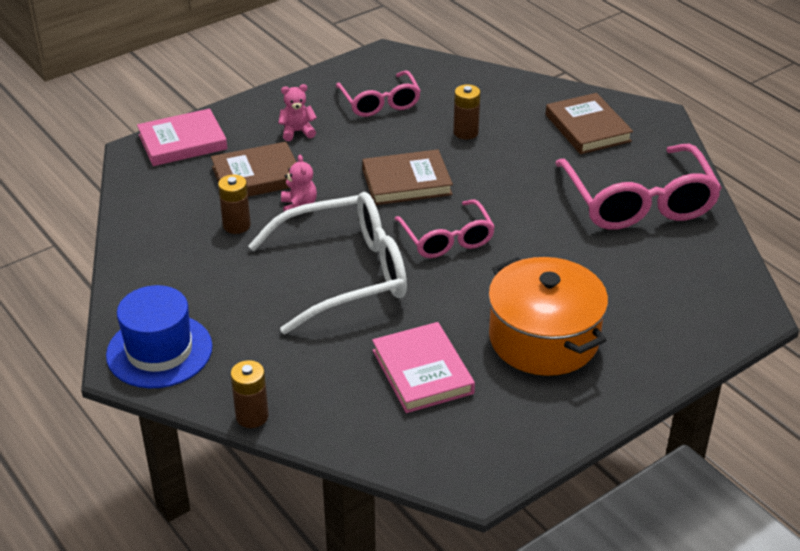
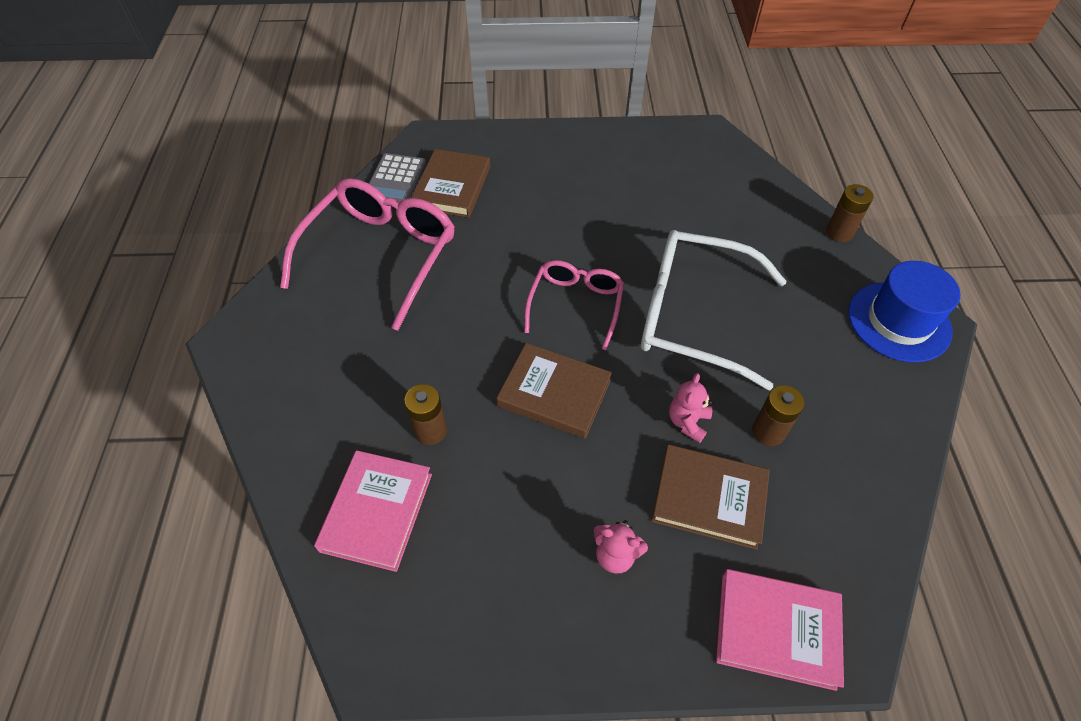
camera: 145 degrees left, 15 degrees up
pink glasses [336,70,421,117] -> none
pink book [372,322,475,413] -> pink book moved to [314,450,432,572]
orange pot [488,257,608,376] -> none
brown book [546,93,633,154] -> brown book moved to [411,149,490,218]
none -> grey calculator [369,153,426,207]

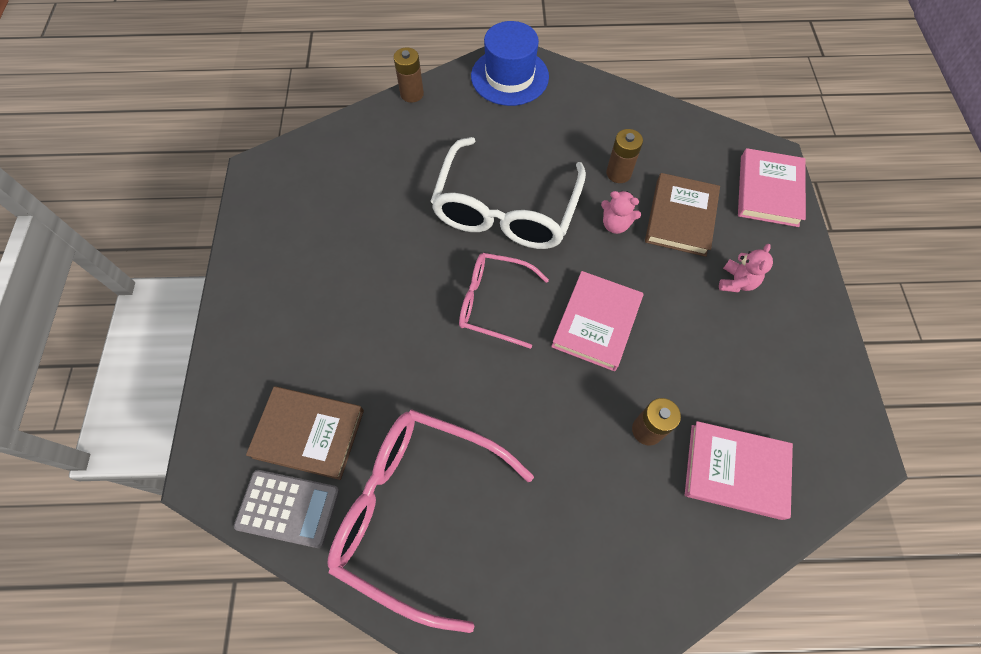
camera: 90 degrees left, 10 degrees up
brown book [497,343,612,439] -> pink book [551,271,643,371]

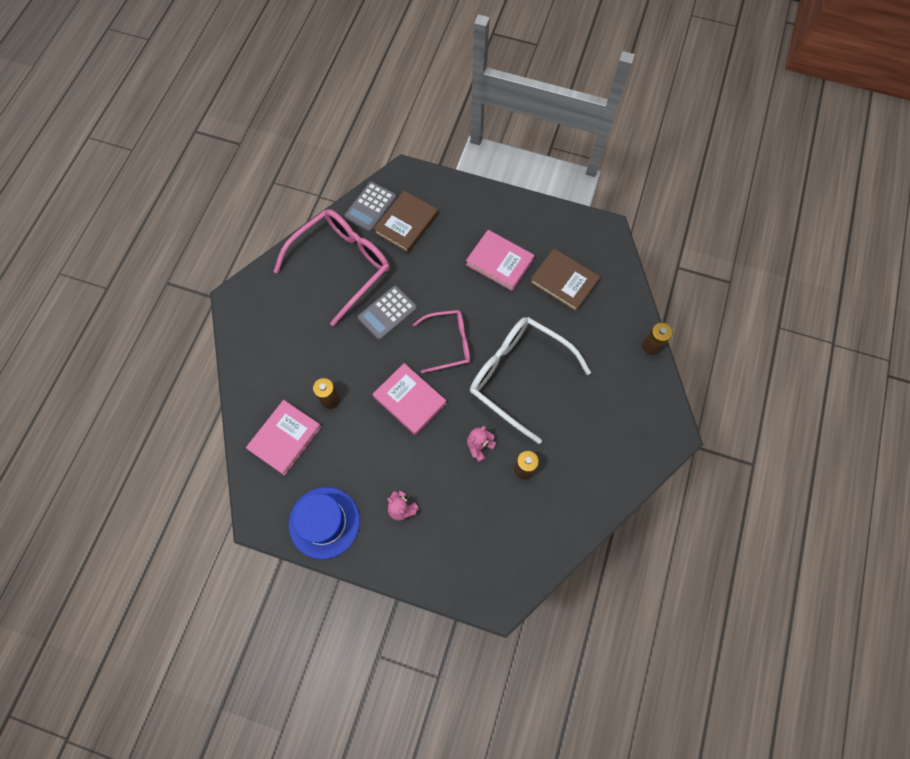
camera: 110 degrees right, 5 degrees up
pink glasses [459,253,549,349] -> pink glasses turned 45 degrees clockwise [413,310,470,373]
blue hat [471,21,549,106] -> blue hat moved to [289,487,360,559]
brown book [645,173,720,257] -> brown book moved to [530,248,600,312]
pink book [738,148,806,227] -> pink book moved to [466,230,535,291]
none -> grey calculator [358,286,417,340]

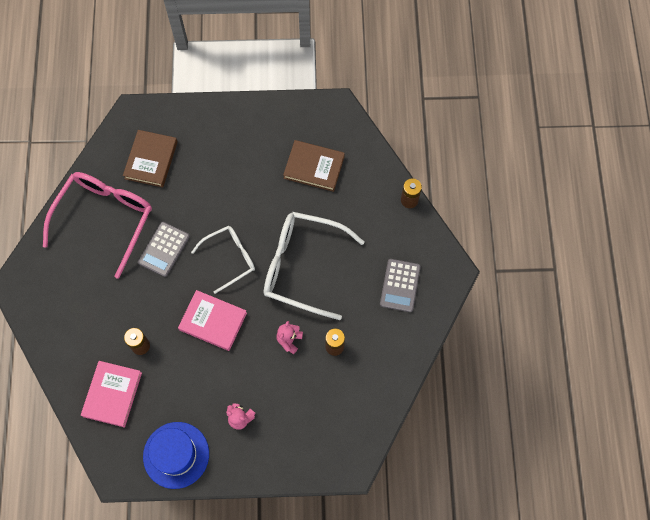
camera: 20 degrees left, 0 degrees up
grey calculator [344,182,396,232] -> grey calculator moved to [380,259,421,312]
pink glasses [413,310,470,373] -> white glasses [191,226,255,294]
pink book [466,230,535,291] -> none

